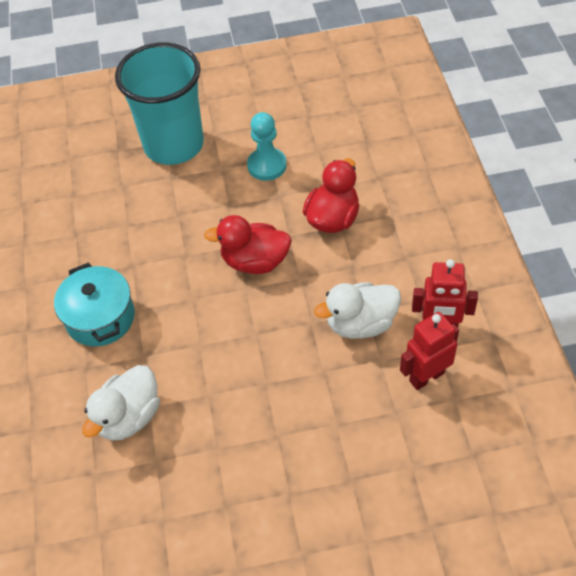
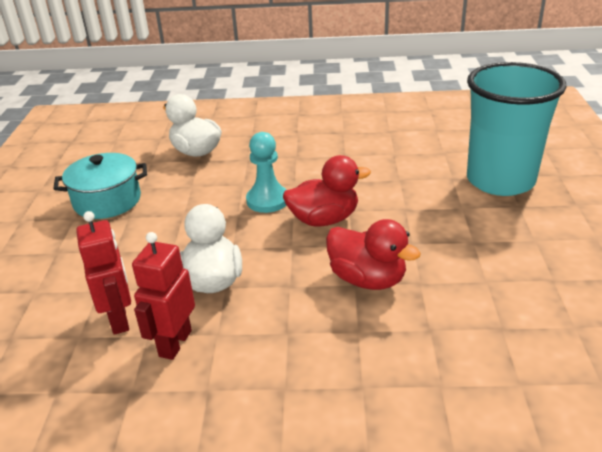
camera: 100 degrees right, 20 degrees down
turquoise pot [54,262,135,346] -> turquoise pot moved to [53,153,147,219]
red duck [204,215,292,274] -> red duck turned 60 degrees clockwise [283,155,371,226]
turquoise pawn [247,112,287,181] -> turquoise pawn moved to [246,132,287,213]

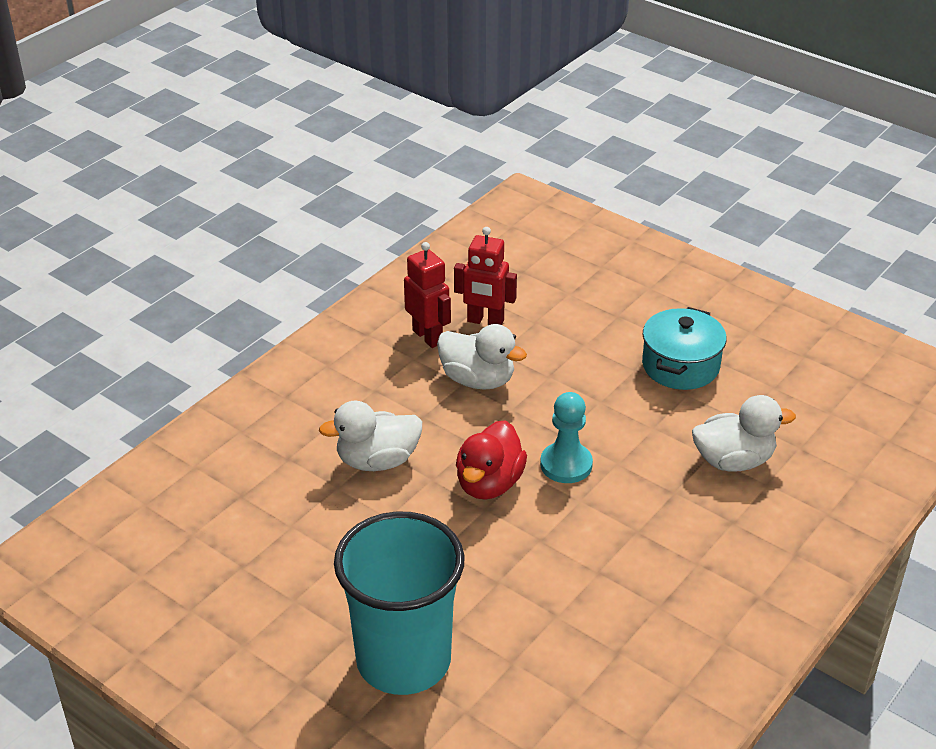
camera: 125 degrees right, 5 degrees up
red duck [326,219,421,290] -> white duck [319,401,422,471]

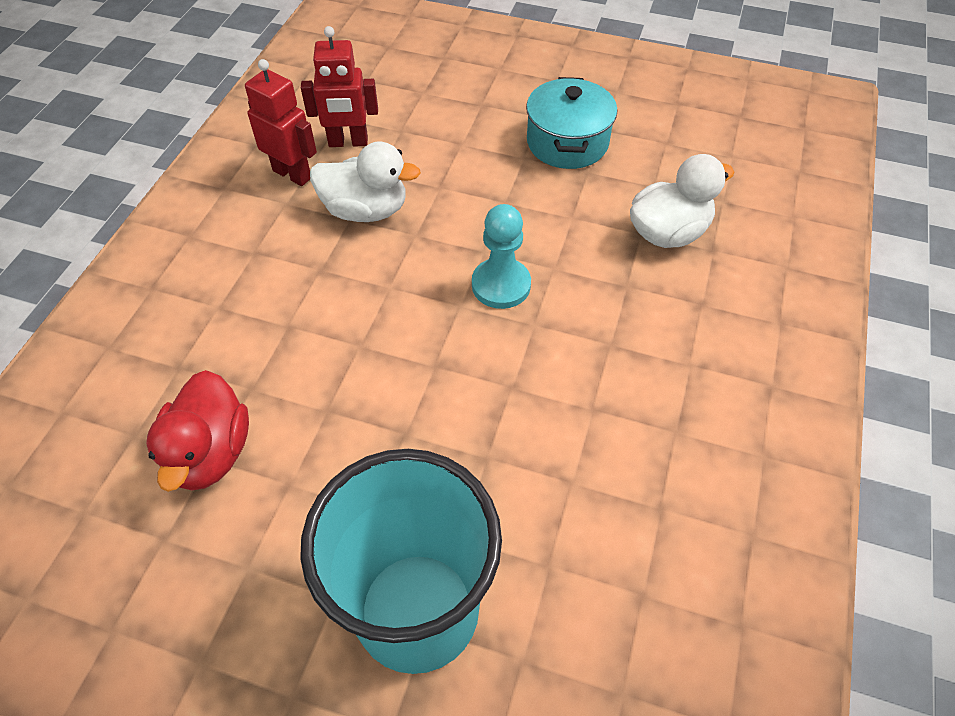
camera: 20 degrees left, 15 degrees up
white duck [319,401,422,471] -> none
red duck [456,420,527,500] -> red duck moved to [146,370,249,492]

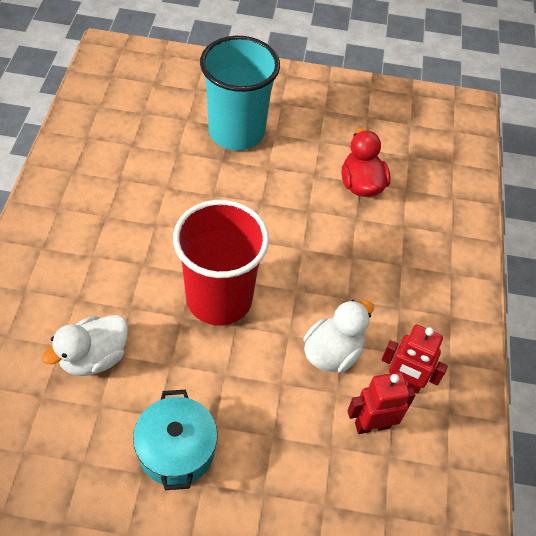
camera: 165 degrees right, 0 degrees up
white duck [310,142,421,222] -> white duck turned 135 degrees clockwise [304,300,374,373]
turquoise pawn [472,204,531,309] -> red cup [173,200,269,326]

